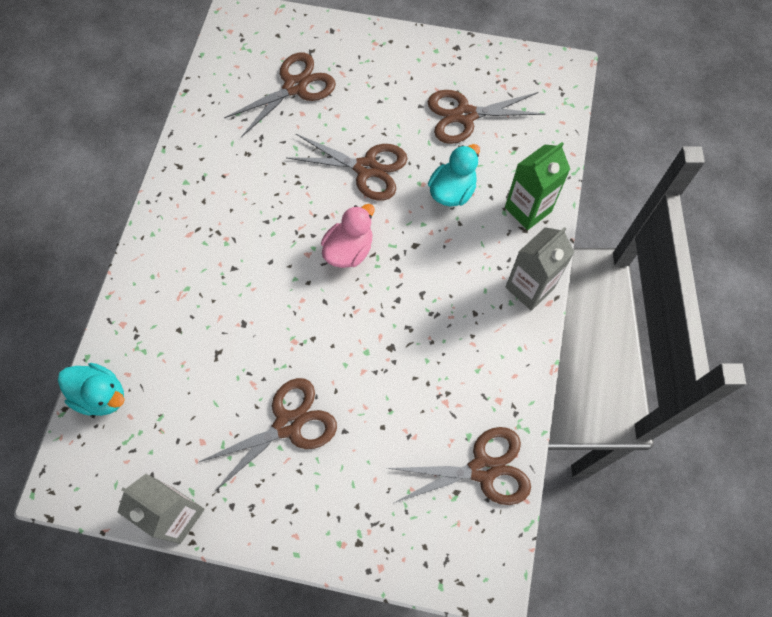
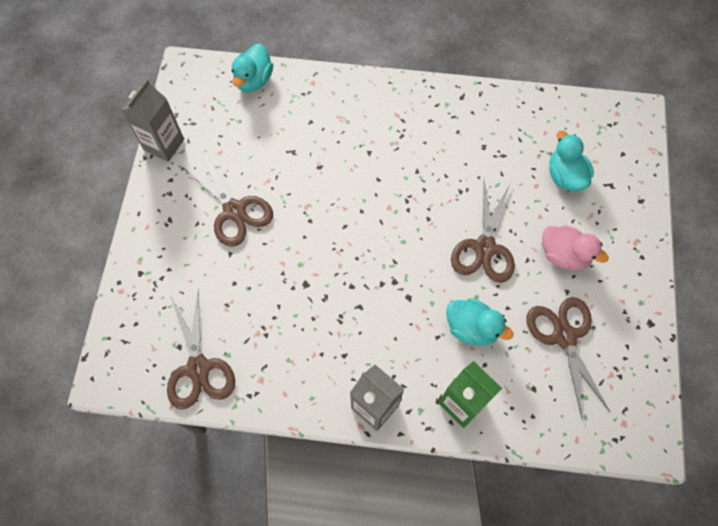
camera: 85 degrees right, 0 degrees up
brown scissors [224,52,336,137] -> turquoise duck [549,131,594,191]
pink duck [321,204,375,268] -> pink duck moved to [542,225,609,270]

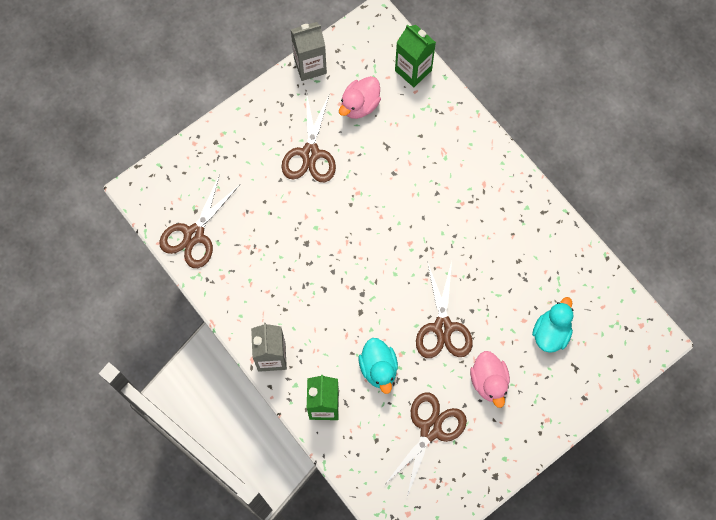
camera: 45 degrees right, 5 degrees up
turquoise duck [232,43,273,92] -> green carton [395,24,436,87]
brown scissors [451,179,515,283] -> brown scissors turned 60 degrees counterclockwise [416,261,473,358]
none -> pink duck [339,76,381,119]

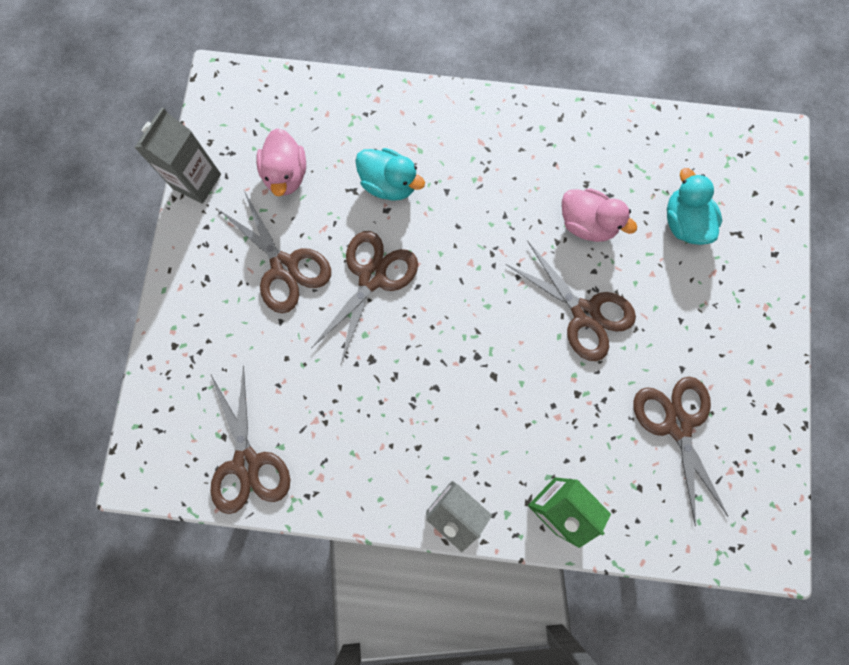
camera: 45 degrees left, 5 degrees up
turquoise duck [359,338,398,394] -> turquoise duck moved to [355,148,425,201]
green carton [395,24,436,87] -> none
pink duck [470,351,510,408] -> pink duck moved to [562,188,637,242]
none -> brown scissors [312,231,418,363]

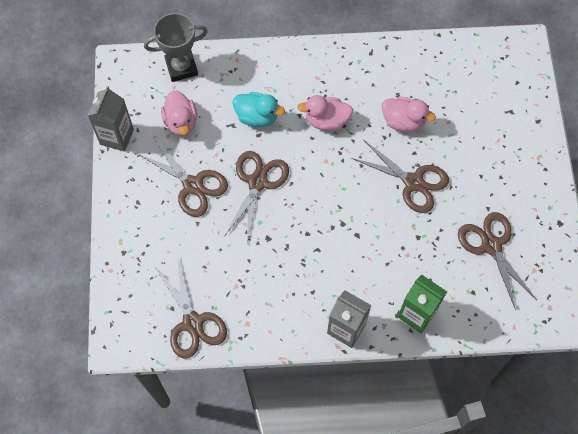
camera: 10 degrees left, 10 degrees down
turquoise duck [667,168,722,245] -> none
none -> grey trophy [144,13,208,82]
none -> pink duck [297,95,353,131]

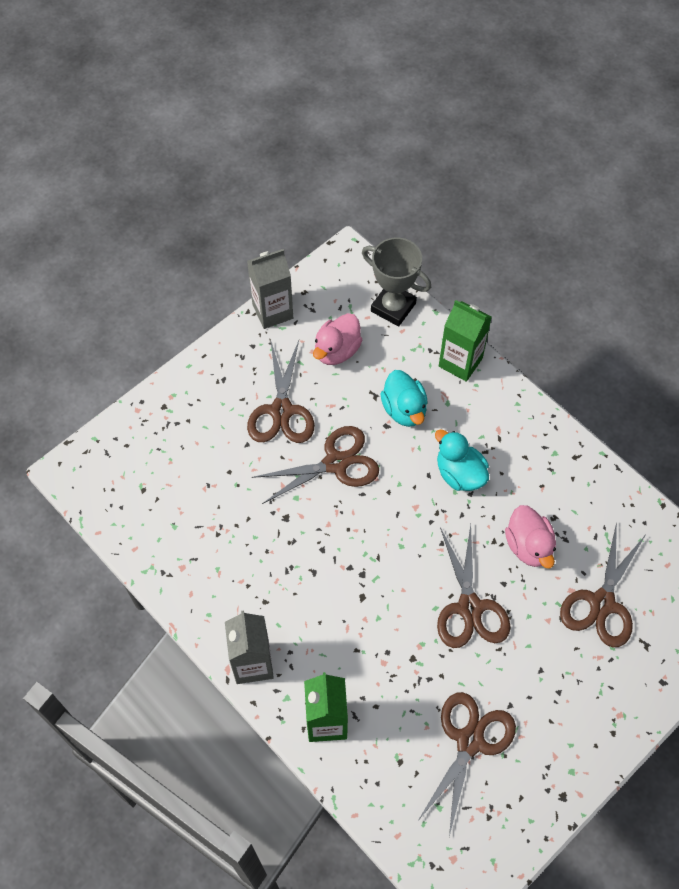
camera: 50 degrees right, 5 degrees down
brown scissors [156,257,227,359] -> brown scissors moved to [560,522,645,647]
pink duck [297,95,353,131] -> turquoise duck [435,429,489,491]
none -> green carton [439,300,492,382]

